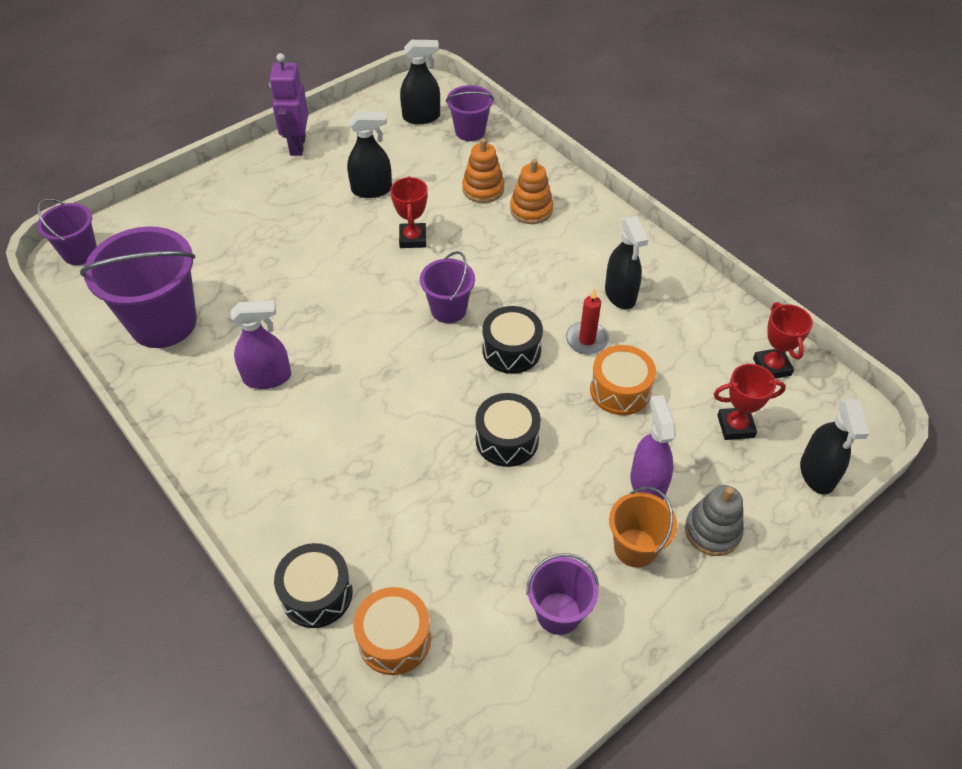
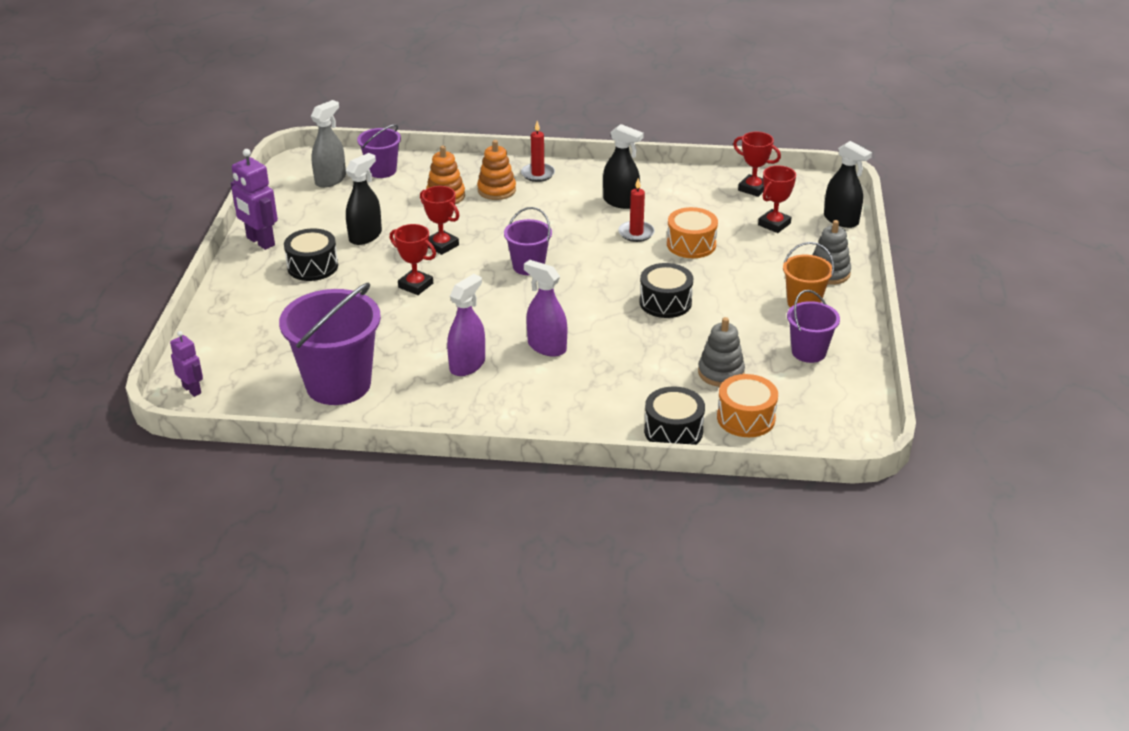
camera: 45 degrees left, 15 degrees down
purple bucket [37,198,97,265] -> purple robot [170,331,203,397]
black spray bottle [400,40,440,124] -> grey spray bottle [311,100,346,188]
black drum [483,306,543,374] -> black drum moved to [284,228,338,281]
purple spray bottle [630,395,676,500] -> purple spray bottle moved to [524,260,567,357]
none -> red trophy [390,224,436,295]
none -> red candle [521,121,555,182]
none -> grey stacking toy [698,317,745,387]

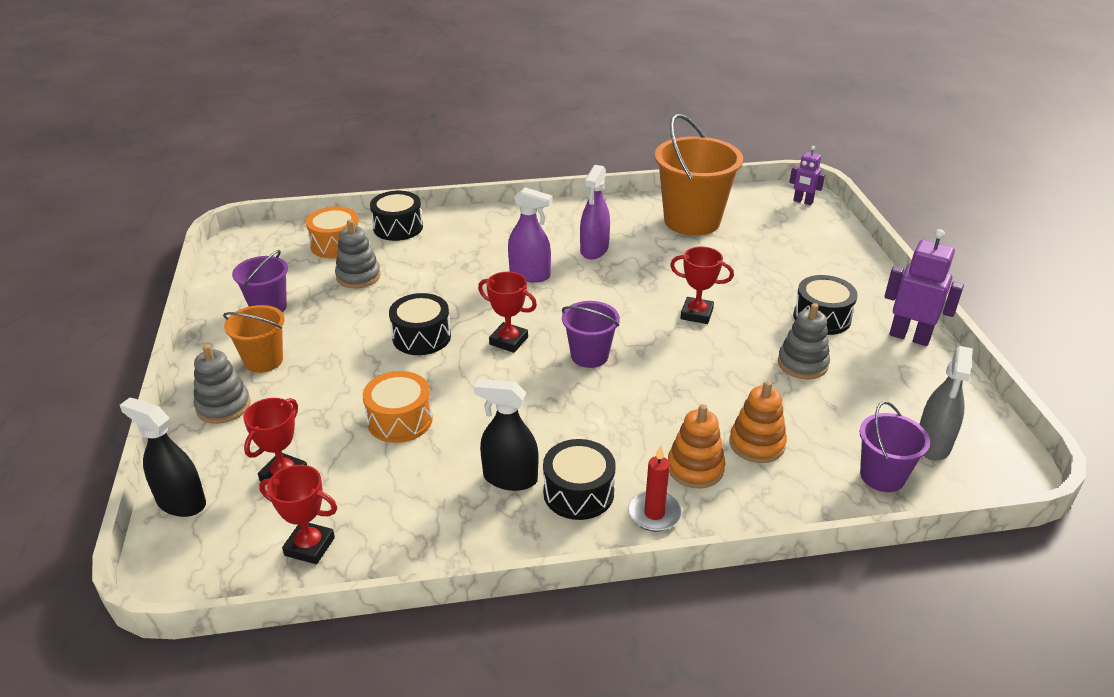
camera: 165 degrees right, 0 degrees up
purple bucket [279,282,381,405] -> orange bucket [655,114,743,236]
black spray bottle [346,153,382,245] -> grey stacking toy [778,303,830,379]
red trophy [420,186,460,255] -> red trophy moved to [478,272,537,353]
red candle [618,178,655,242] -> none
none -> black drum [543,439,616,520]

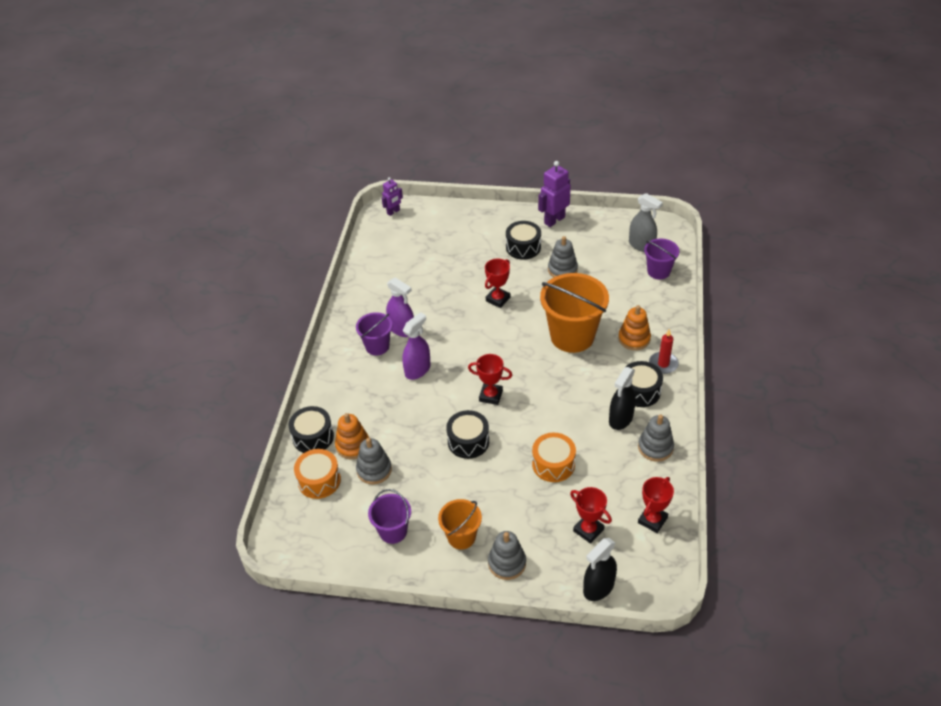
camera: 70 degrees left, 10 degrees up
red trophy [478,272,537,353] -> red trophy turned 60 degrees clockwise [468,354,512,405]
purple bucket [562,301,620,368] -> purple bucket moved to [356,312,393,356]
orange bucket [655,114,743,236] -> orange bucket moved to [540,273,609,353]
orange stacking toy [729,381,787,463] -> orange stacking toy moved to [335,413,369,459]
none -> grey stacking toy [638,415,674,462]

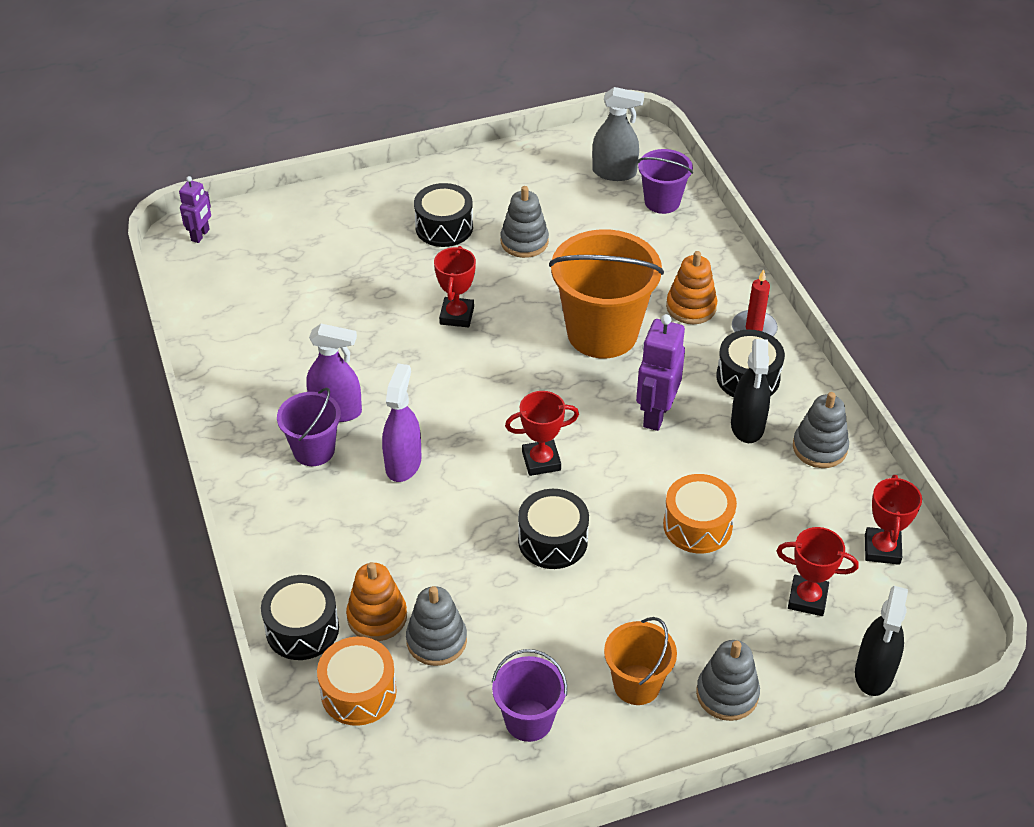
camera: 30 degrees left, 0 degrees up
purple robot [538,161,571,227] -> purple robot moved to [636,314,685,431]

